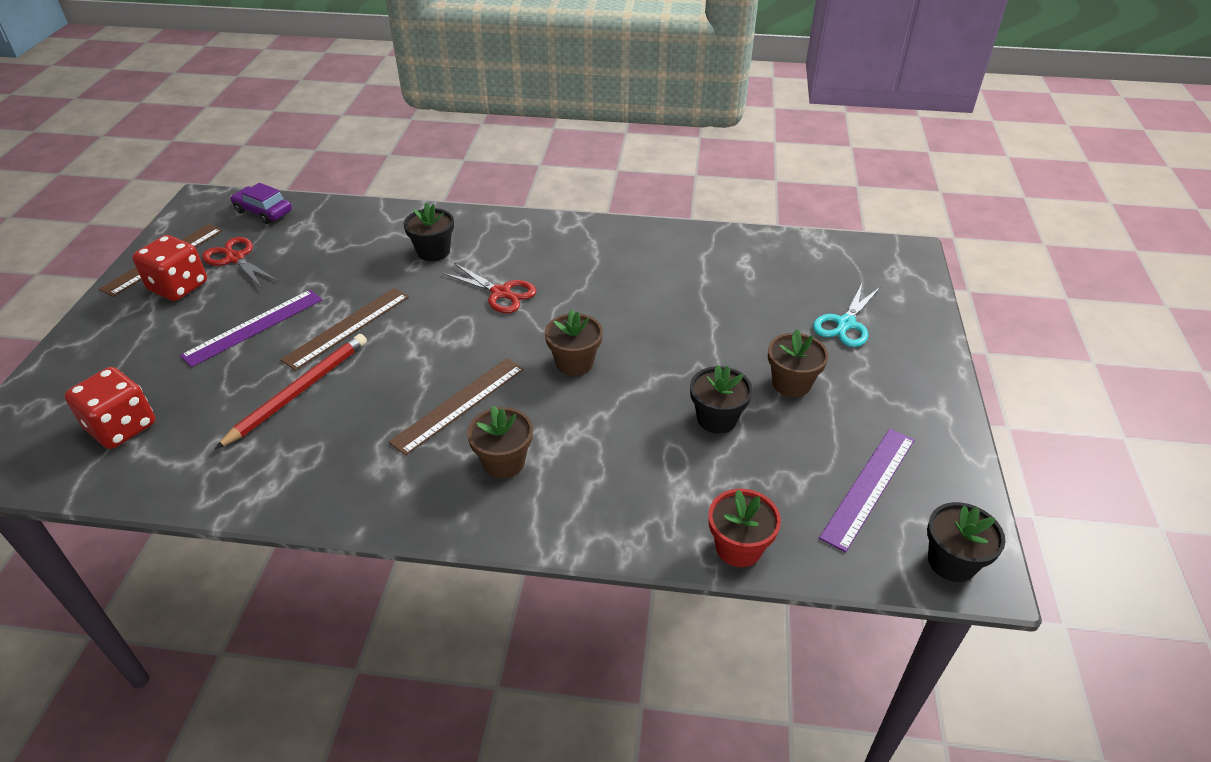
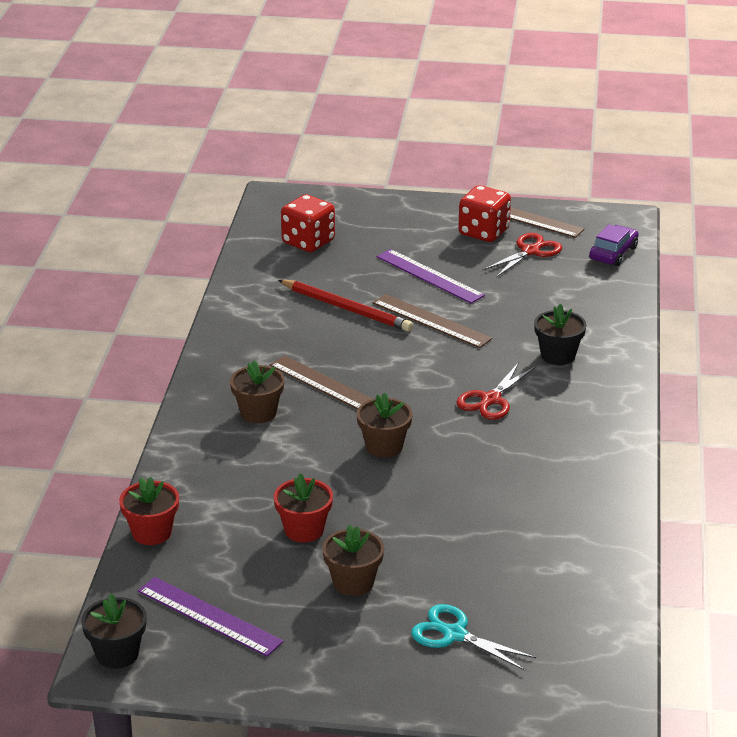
camera: 90 degrees right, 10 degrees down
black flower pot [690,365,753,434] -> red flower pot [274,473,333,542]

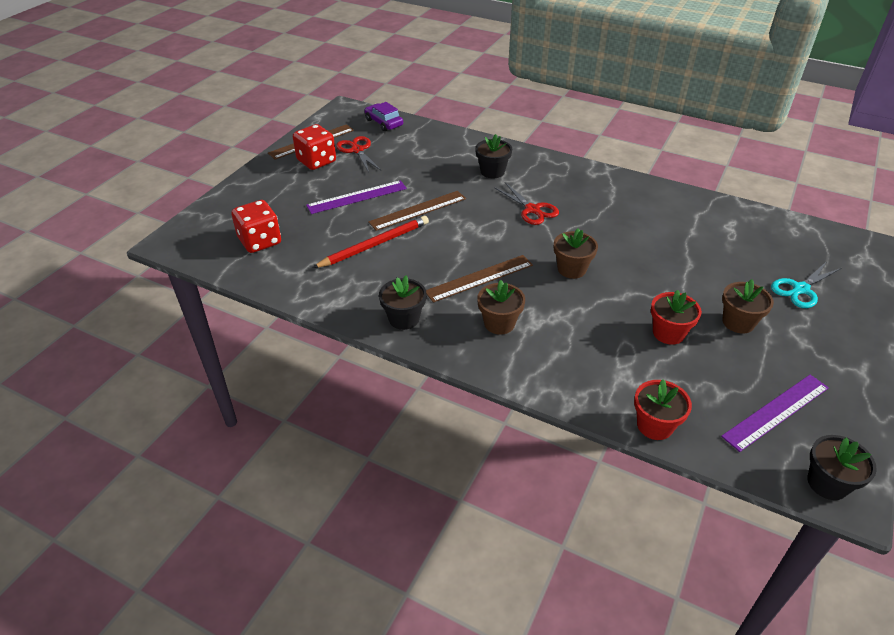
camera: 70 degrees left, 10 degrees up
none -> black flower pot [379,276,427,330]

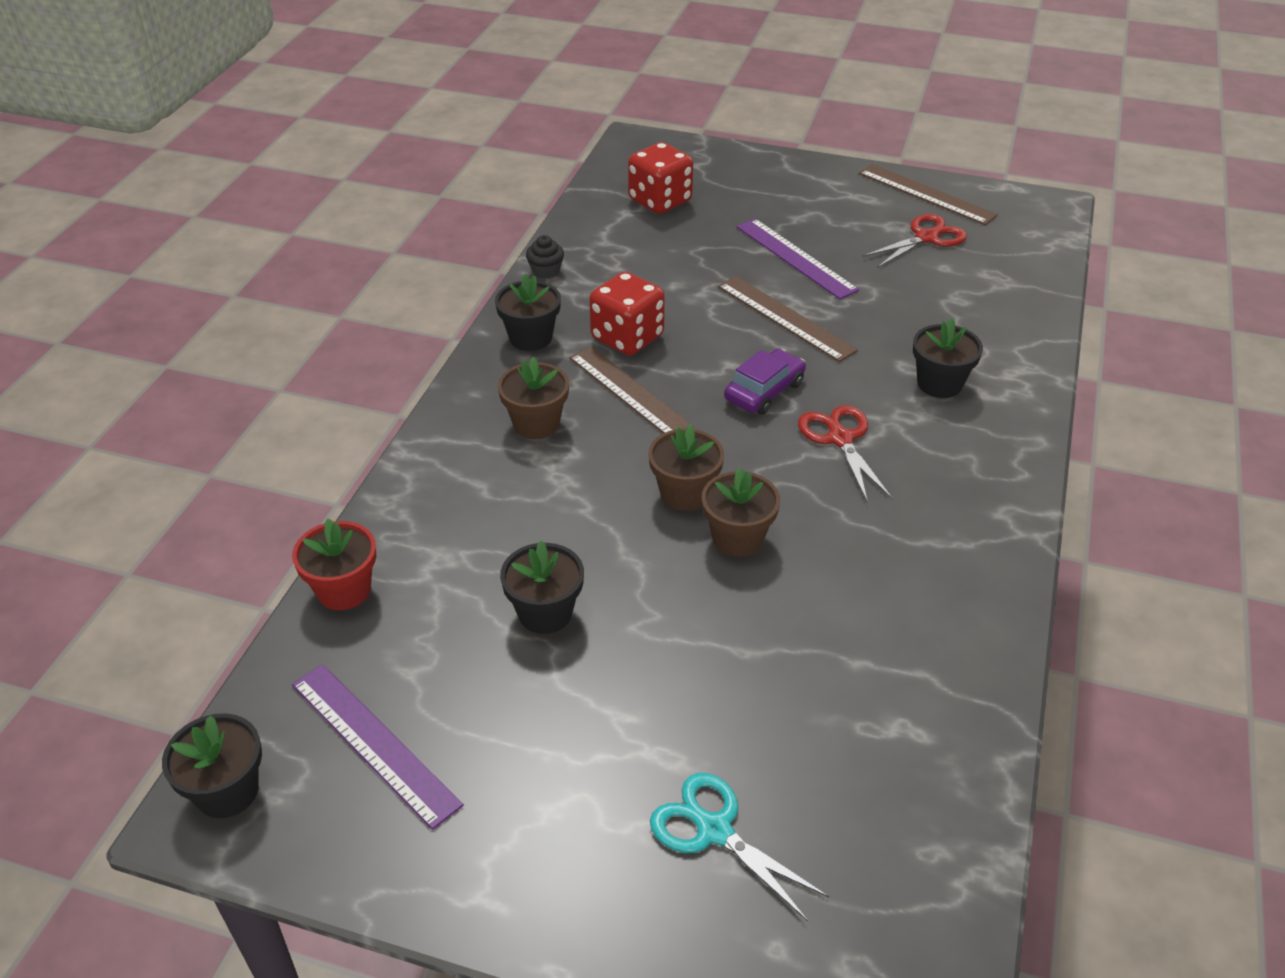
camera: 80 degrees right, 0 degrees up
red dice [293,124,336,170] -> red dice moved to [589,271,665,356]
red pencil [312,216,429,268] -> none
purple car [364,102,403,131] -> purple car moved to [724,349,806,415]
red scissors [494,182,559,225] -> red scissors turned 120 degrees clockwise [798,405,892,503]
red flower pot [651,290,702,345] -> black flower pot [500,540,584,634]
brown flower pot [722,279,774,333] -> brown flower pot moved to [701,467,780,557]
none -> black cupcake [526,235,564,279]

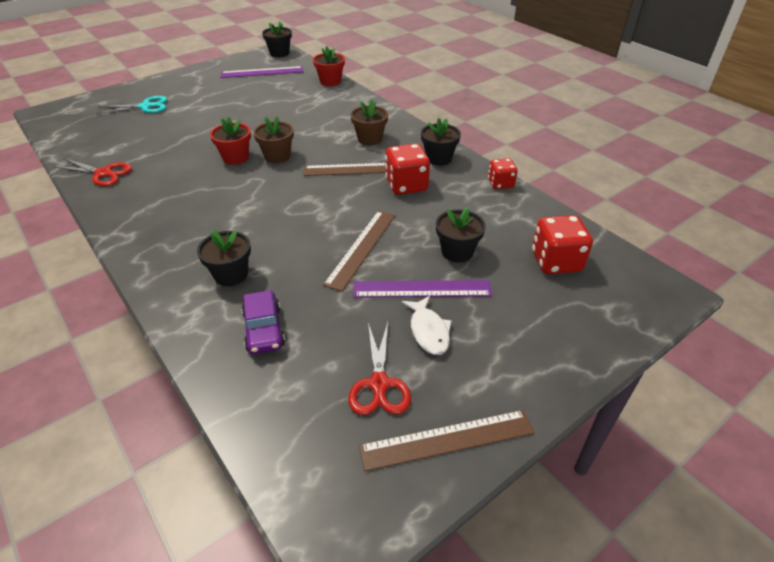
camera: 125 degrees right, 0 degrees up
black flower pot [500,540,584,634] -> black flower pot moved to [436,207,486,262]
black cupcake [526,235,564,279] -> red dice [488,158,518,189]
brown flower pot [701,467,780,557] -> red flower pot [210,117,251,165]
brown ruler [718,276,858,362] -> brown ruler turned 60 degrees counterclockwise [323,210,395,292]
purple car [724,349,806,415] -> purple car moved to [241,290,285,354]
red scissors [798,405,892,503] -> red scissors moved to [54,158,132,186]
none -> white fish [402,296,452,355]

